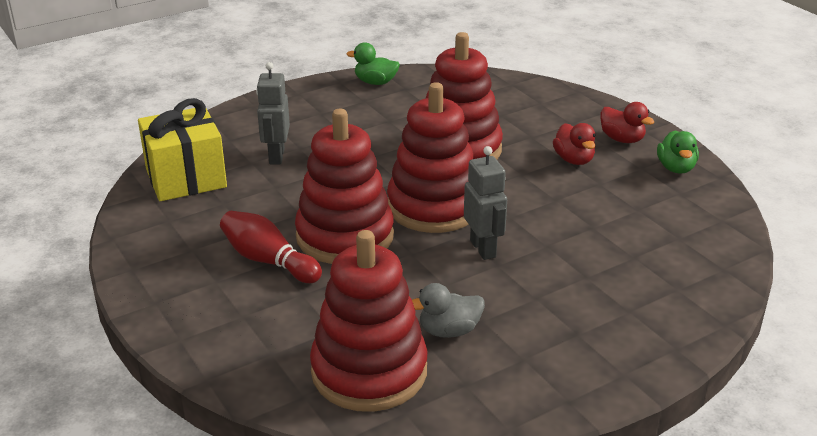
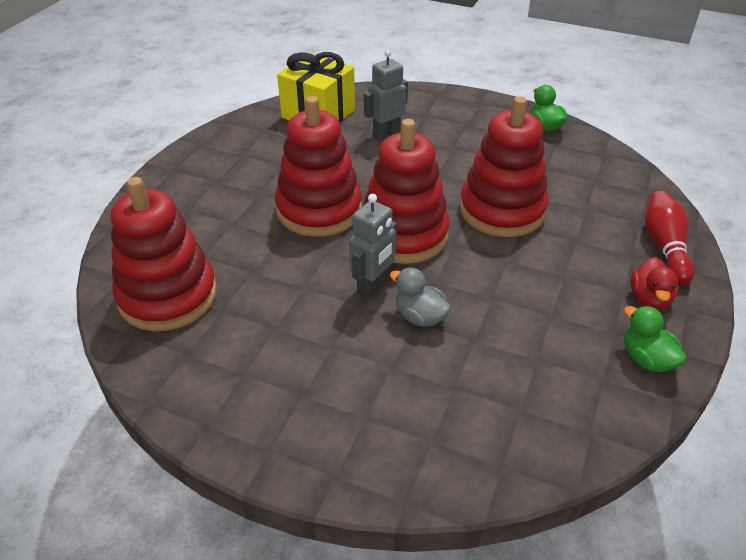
camera: 55 degrees right, 10 degrees up
red bowling pin [220,211,322,283] -> red bowling pin moved to [645,191,695,285]
grey duck [412,283,485,338] -> grey duck moved to [390,267,451,327]
red duck [553,123,595,165] -> none
green duck [657,130,699,174] -> green duck turned 90 degrees clockwise [624,306,687,372]

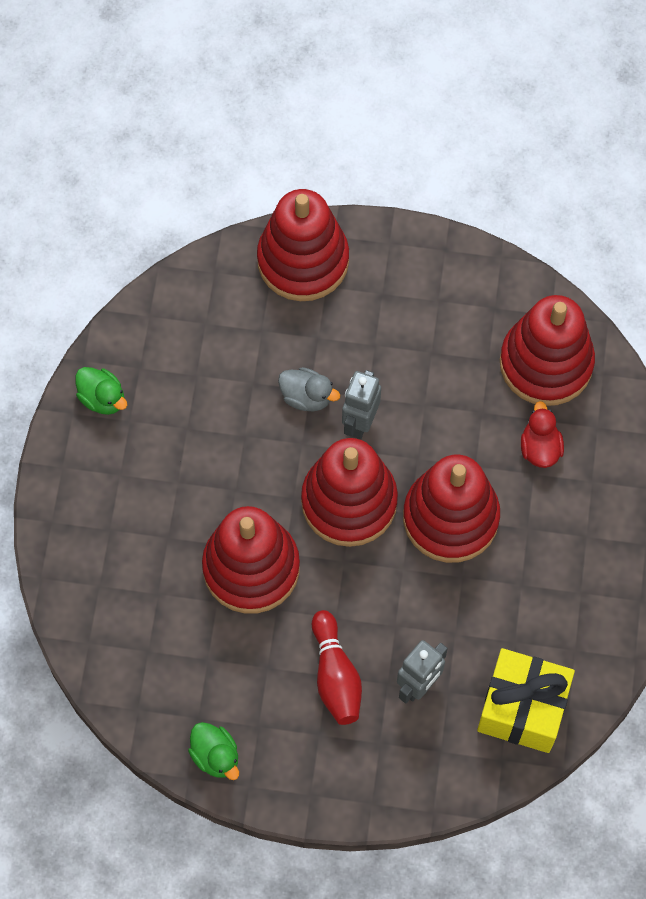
camera: 165 degrees right, 25 degrees up
red duck [630,257,679,311] -> red duck moved to [521,401,564,468]
red bowling pin [645,191,695,285] -> red bowling pin moved to [312,610,362,725]
none -> red stacking toy [257,189,349,301]

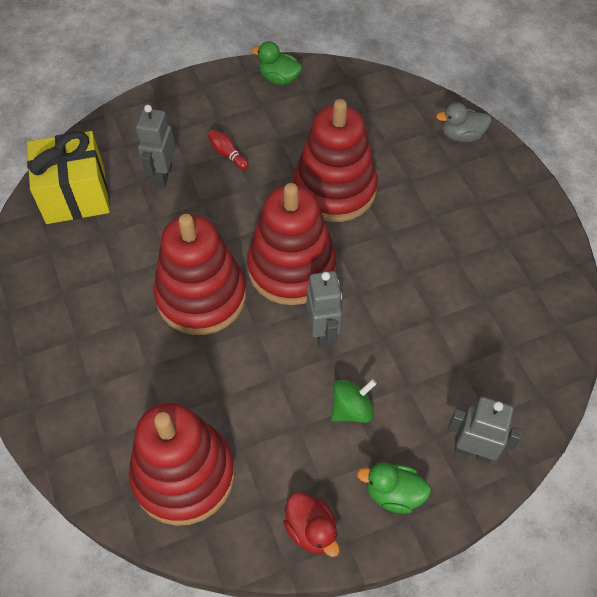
camera: 150 degrees right, 10 degrees down
green duck [75,367,127,415] -> green duck moved to [357,462,431,514]
red stacking toy [257,189,349,301] -> grey robot [448,397,523,463]
grey duck [278,367,340,411] -> grey duck moved to [436,102,492,142]
red bowling pin [312,610,362,725] -> red bowling pin [208,129,249,170], size x0.55
red duck [521,401,564,468] -> red duck moved to [283,492,339,557]
none -> green spinning top [331,379,377,423]

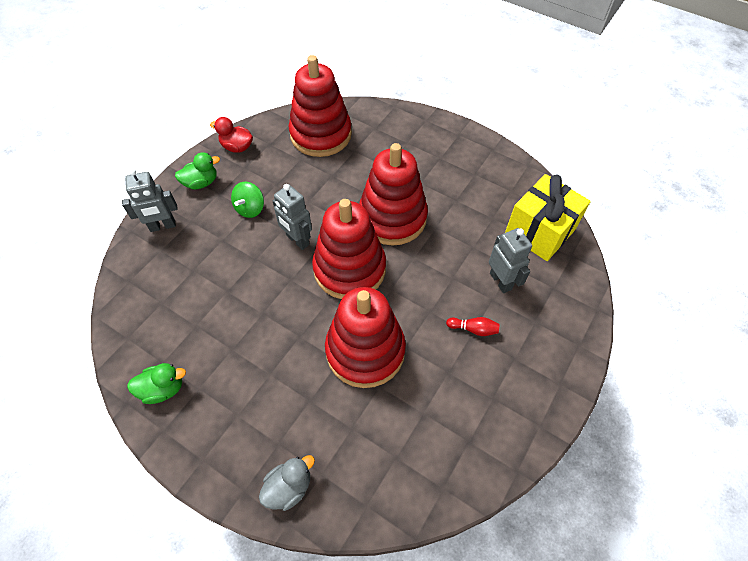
camera: 145 degrees right, 0 degrees up
green duck [251,41,302,85] -> green duck moved to [127,363,186,404]

